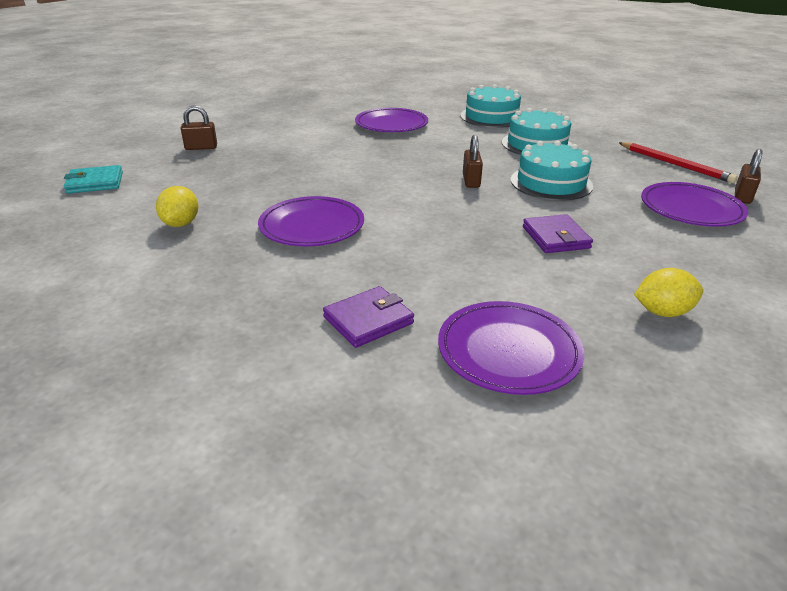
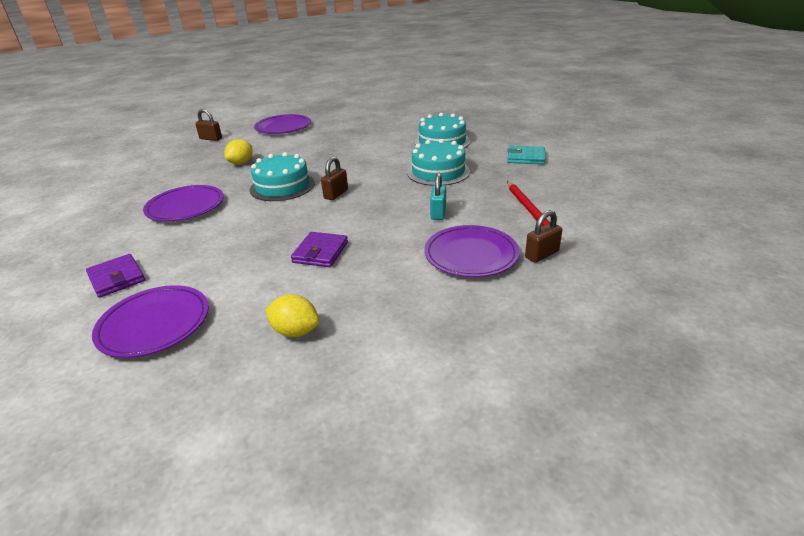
camera: 30 degrees right, 0 degrees up
turquoise wallet [64,165,123,194] -> turquoise wallet moved to [507,146,545,164]
yellow lemon [156,186,198,227] -> yellow lemon moved to [224,139,253,165]
purple wallet [323,286,414,348] -> purple wallet turned 60 degrees clockwise [86,254,145,298]
purple plate [355,108,428,132] -> purple plate moved to [254,114,311,134]
turquoise cake [511,140,593,201] -> turquoise cake moved to [250,152,315,201]
none -> turquoise padlock [430,173,446,220]

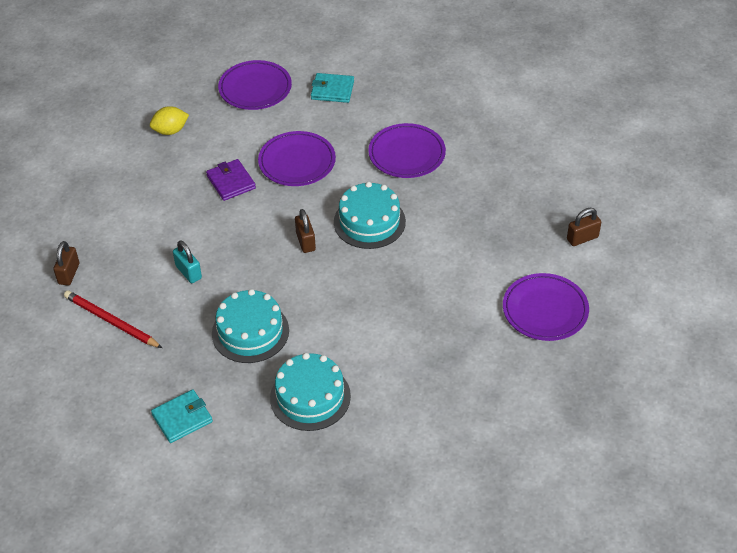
camera: 135 degrees right, 15 degrees up
purple wallet [86,254,145,298] -> turquoise wallet [311,73,354,103]
yellow lemon [224,139,253,165] -> none
purple plate [424,225,520,277] -> purple plate moved to [258,131,336,186]

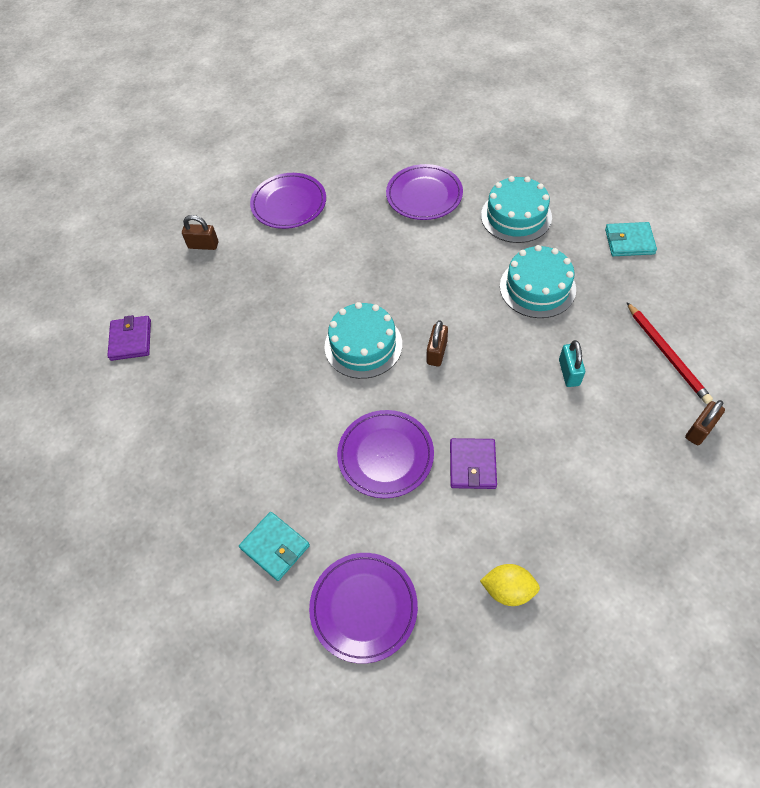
camera: 145 degrees left, 10 degrees up
purple plate [368,123,446,178] -> purple plate moved to [386,164,463,220]
none -> purple wallet [107,315,151,361]

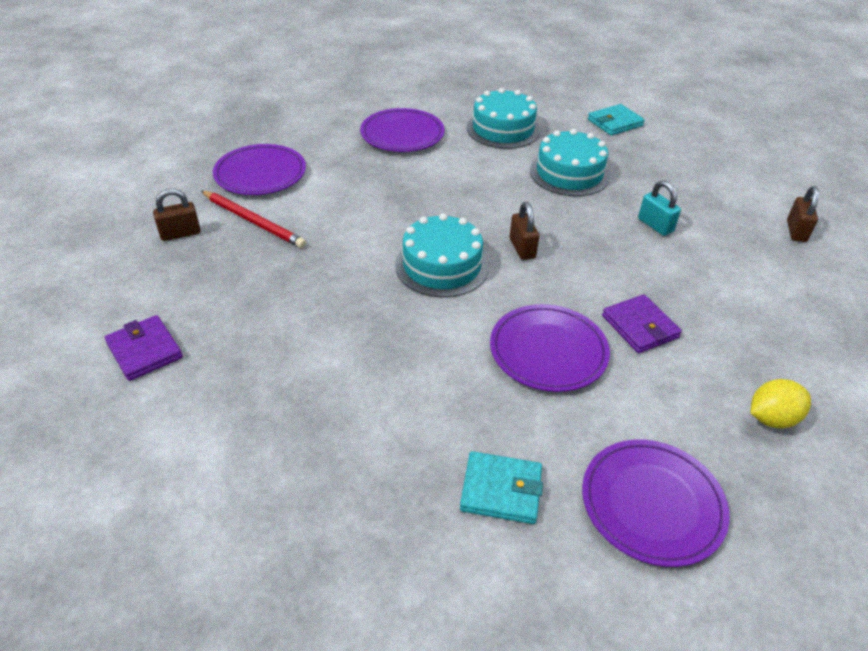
camera: 35 degrees left, 15 degrees down
red pencil [627,302,713,404] -> red pencil moved to [201,191,306,248]

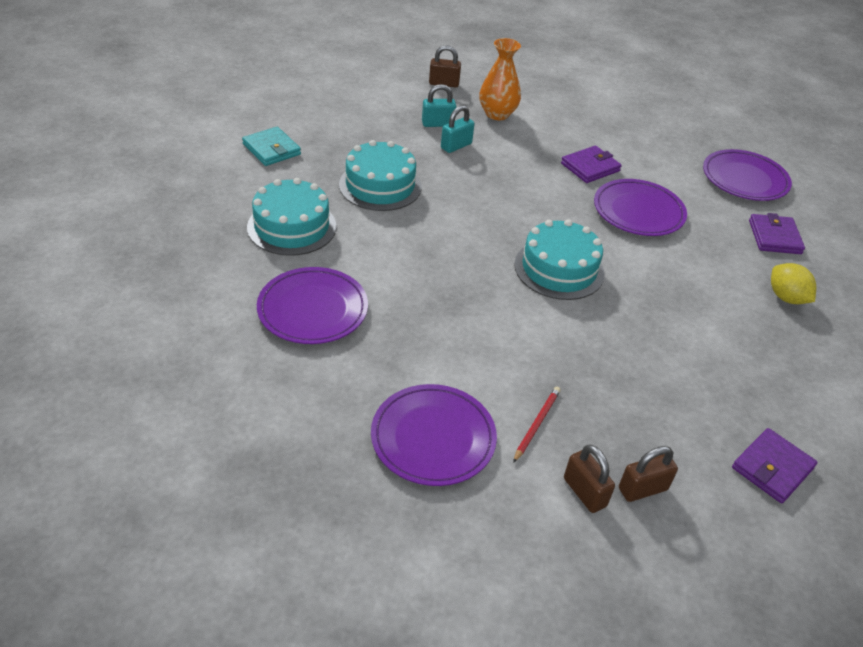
camera: 100 degrees left, 0 degrees up
red pencil [201,191,306,248] -> red pencil [513,387,561,463], size x0.61
turquoise wallet [460,451,543,524] -> purple wallet [749,213,805,254]
brown padlock [510,202,539,260] -> brown padlock moved to [619,446,678,502]
yellow lemon [751,379,811,428] -> yellow lemon moved to [771,263,816,304]
none -> turquoise padlock [422,84,456,127]
none -> orange vase [479,38,521,120]

